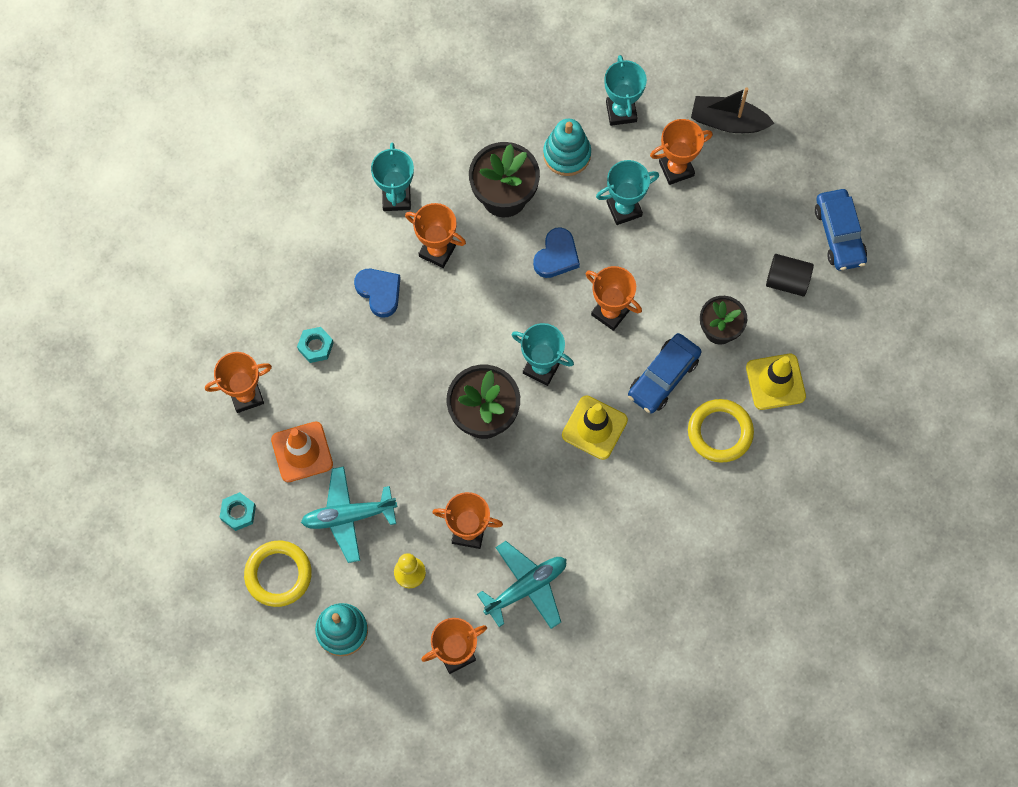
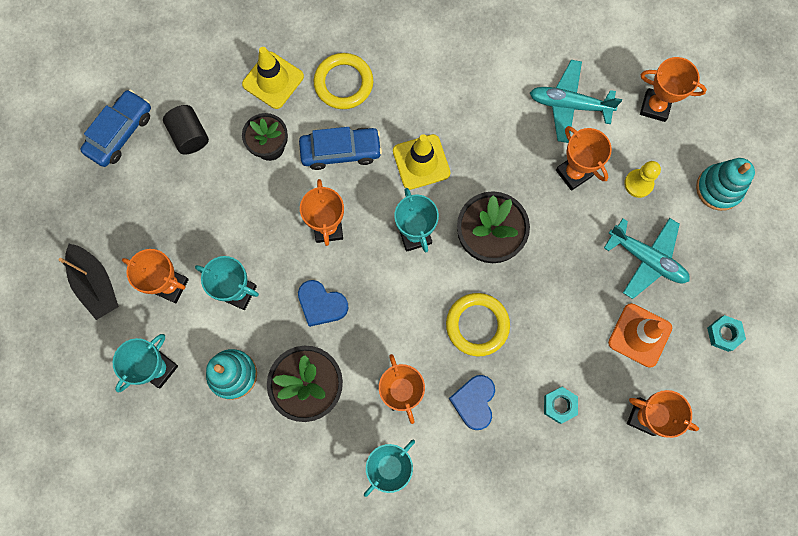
camera: 135 degrees left, 5 degrees up
yellow ring [244,541,312,607] -> yellow ring moved to [446,293,510,356]
blue heart [533,227,580,278] -> blue heart turned 135 degrees counterclockwise [298,280,349,327]

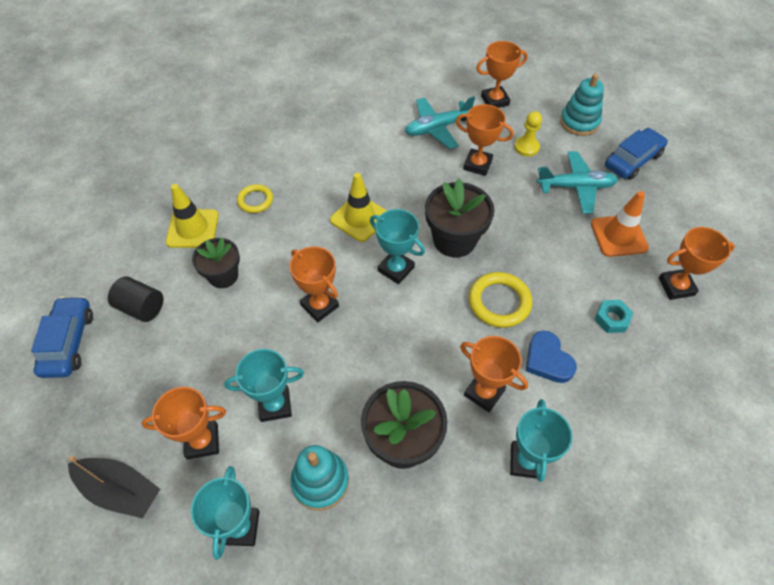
camera: 35 degrees left, 20 degrees down
blue heart [298,280,349,327] -> none
blue car [299,127,382,170] -> blue car moved to [605,128,668,180]
yellow ring [314,53,373,109] -> yellow ring [237,184,273,213], size x0.64
turquoise nut [707,315,746,352] -> none

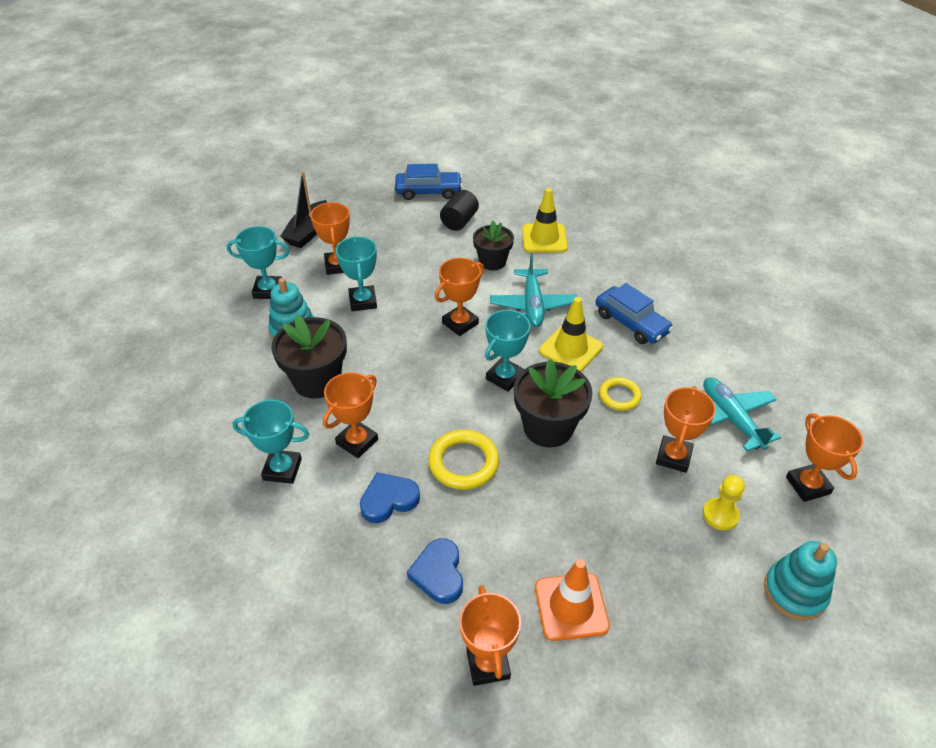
camera: 90 degrees right, 10 degrees down
yellow ring [237,184,273,213] -> yellow ring moved to [599,377,641,411]
turquoise plane [537,151,618,214] -> turquoise plane moved to [490,253,577,327]
turquoise nut [595,300,633,333] -> blue heart [407,538,463,604]
blue car [605,128,668,180] -> blue car moved to [596,283,673,344]

